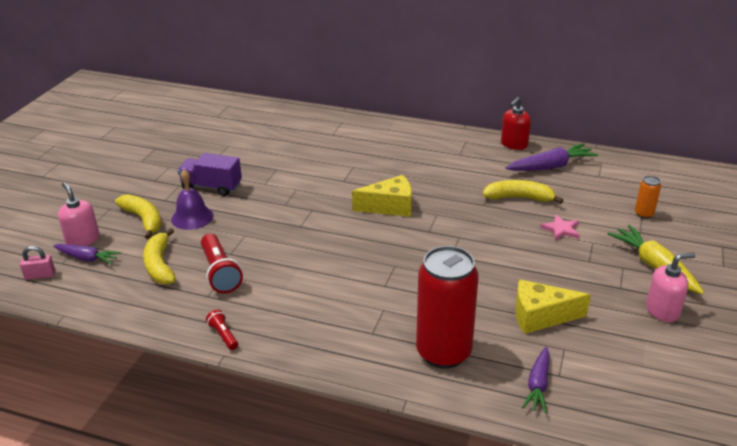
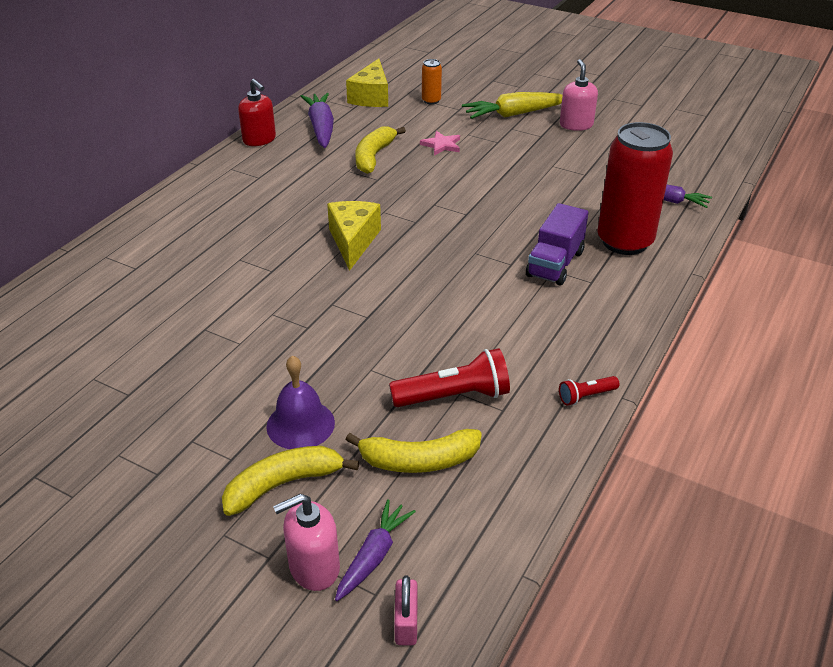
camera: 80 degrees left, 5 degrees up
purple truck [178,153,242,196] -> purple truck moved to [526,203,589,286]
yellow cheese [515,280,591,334] -> yellow cheese moved to [346,58,388,107]

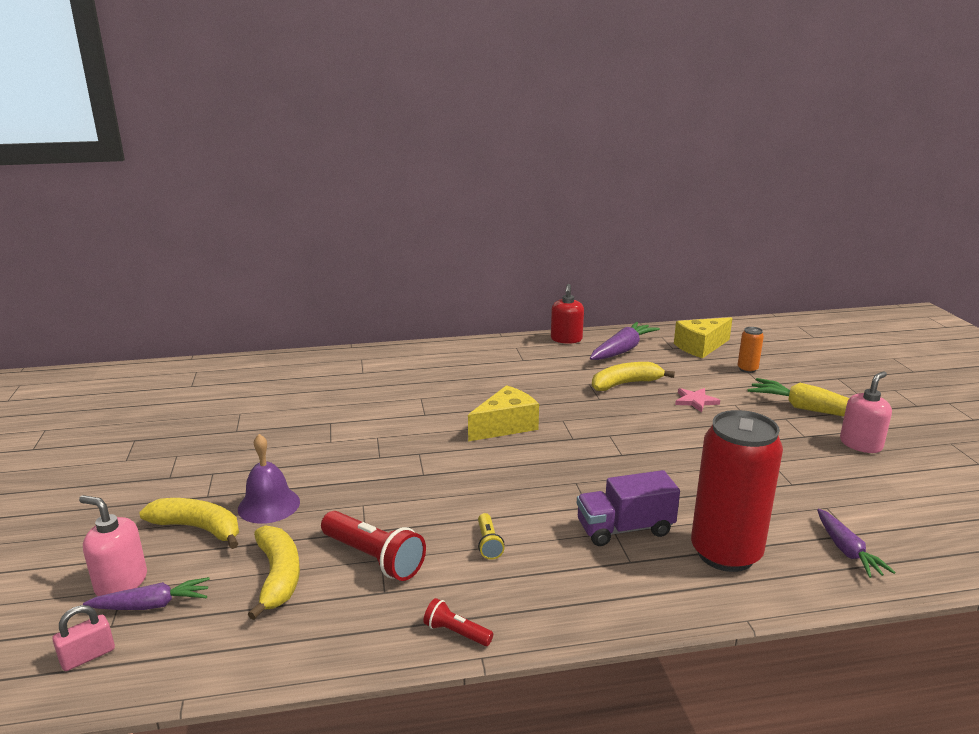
camera: 50 degrees right, 15 degrees down
yellow banana [346,429,482,473] -> yellow banana turned 150 degrees counterclockwise [248,526,300,620]
none -> yellow flashlight [478,513,504,560]

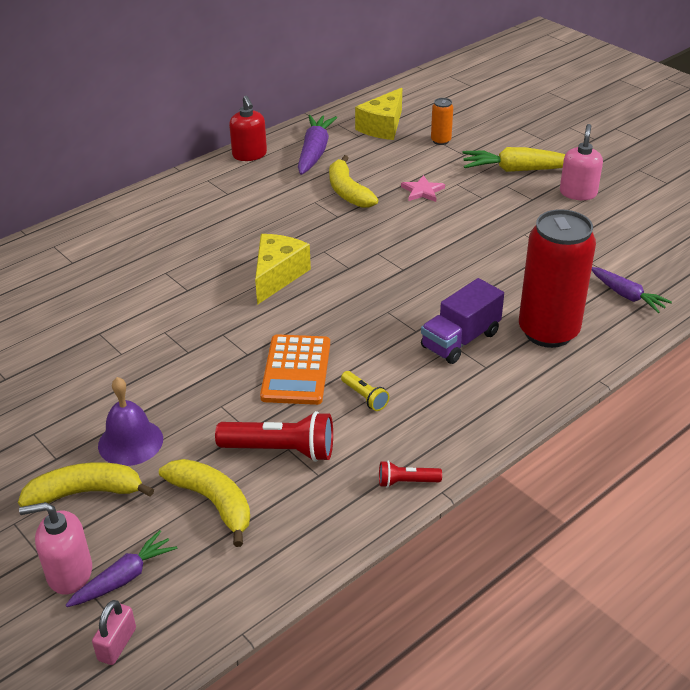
camera: 30 degrees left, 15 degrees up
yellow banana [592,362,675,391] -> yellow banana turned 60 degrees counterclockwise [329,155,378,208]
none -> orange calculator [260,334,330,405]

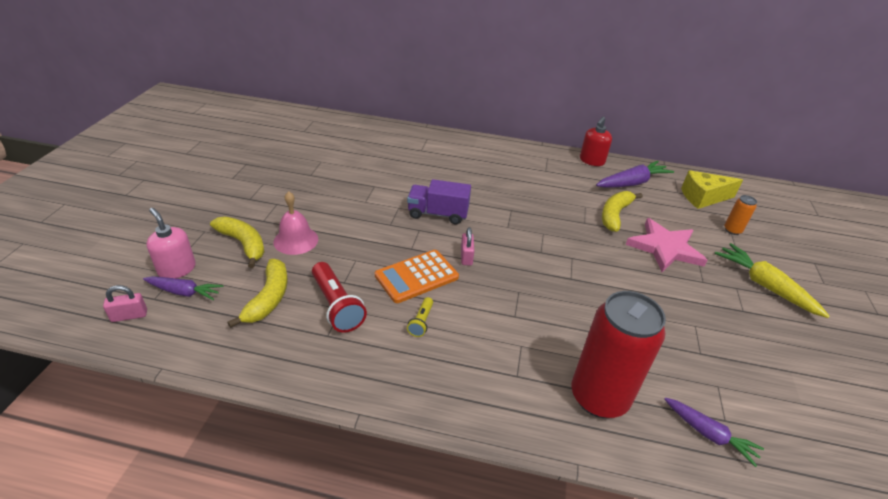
camera: 50 degrees right, 0 degrees up
purple bell [98,377,163,466] -> pink bell [273,191,318,255]
yellow cheese [255,234,311,305] -> none
red flashlight [379,461,442,488] -> none
pink star [401,175,445,202] -> pink star [626,218,707,272], size x1.97
purple truck [421,278,504,364] -> purple truck moved to [407,179,471,224]
pink soap dispenser [560,124,603,200] -> none
purple carrot [592,267,672,313] -> purple carrot turned 60 degrees counterclockwise [664,398,764,467]
none -> pink padlock [461,227,474,265]

